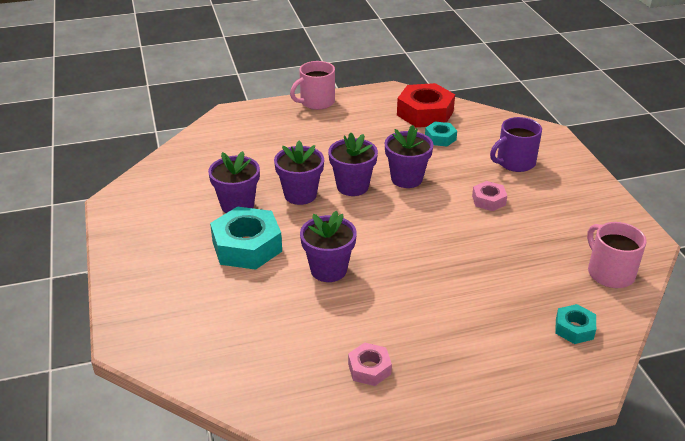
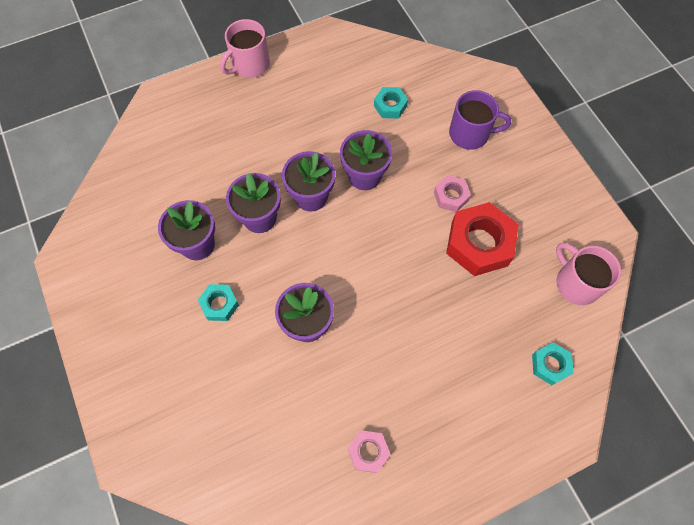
camera: 10 degrees left, 30 degrees up
turquoise nut [210,207,282,270] -> turquoise nut [198,284,239,321], size x0.52
red nut [397,83,455,127] -> red nut moved to [446,202,519,276]
purple mug [490,117,542,172] -> purple mug turned 135 degrees counterclockwise [449,90,511,150]

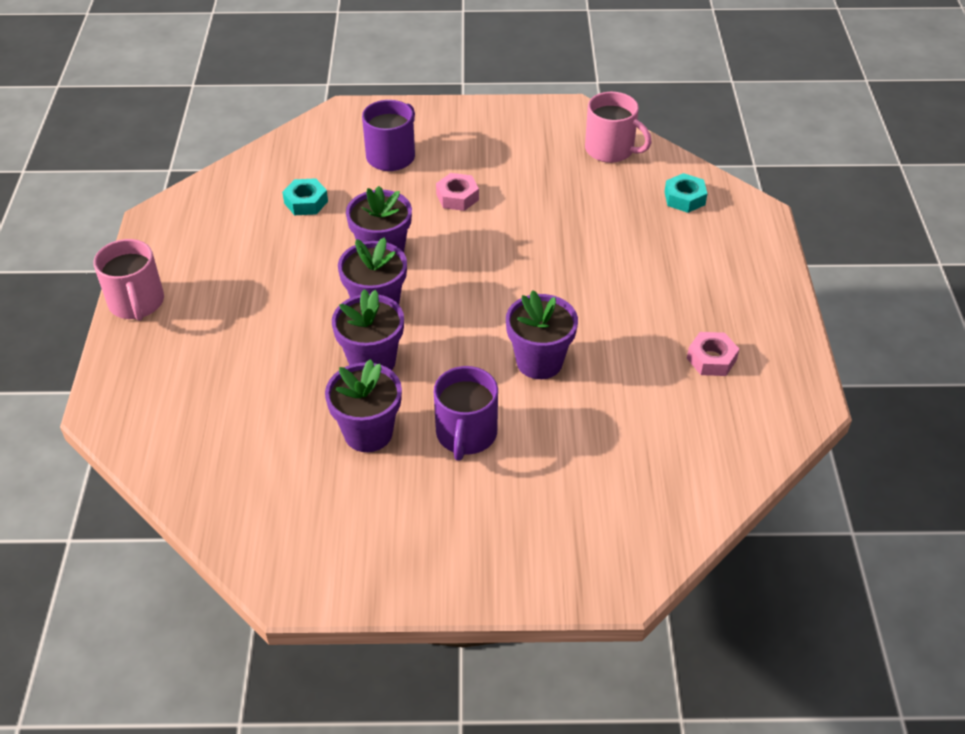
camera: 65 degrees left, 20 degrees down
turquoise nut [198,284,239,321] -> purple mug [434,366,498,461]
red nut [446,202,519,276] -> none
pink mug [556,243,621,305] -> pink mug turned 135 degrees counterclockwise [585,92,652,163]

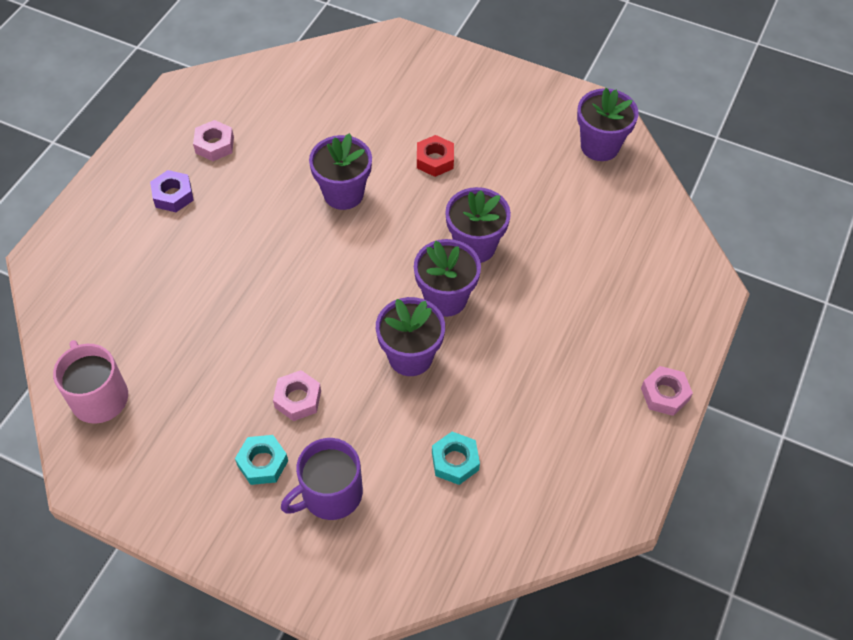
camera: 155 degrees left, 10 degrees up
pink mug [93,239,164,321] -> pink nut [641,366,693,416]
purple flower pot [325,359,402,452] -> purple flower pot moved to [577,88,639,161]
purple mug [434,366,498,461] -> red nut [417,135,454,177]
turquoise nut [665,173,707,213] -> turquoise nut moved to [235,435,288,485]
none -> purple nut [150,170,194,212]

